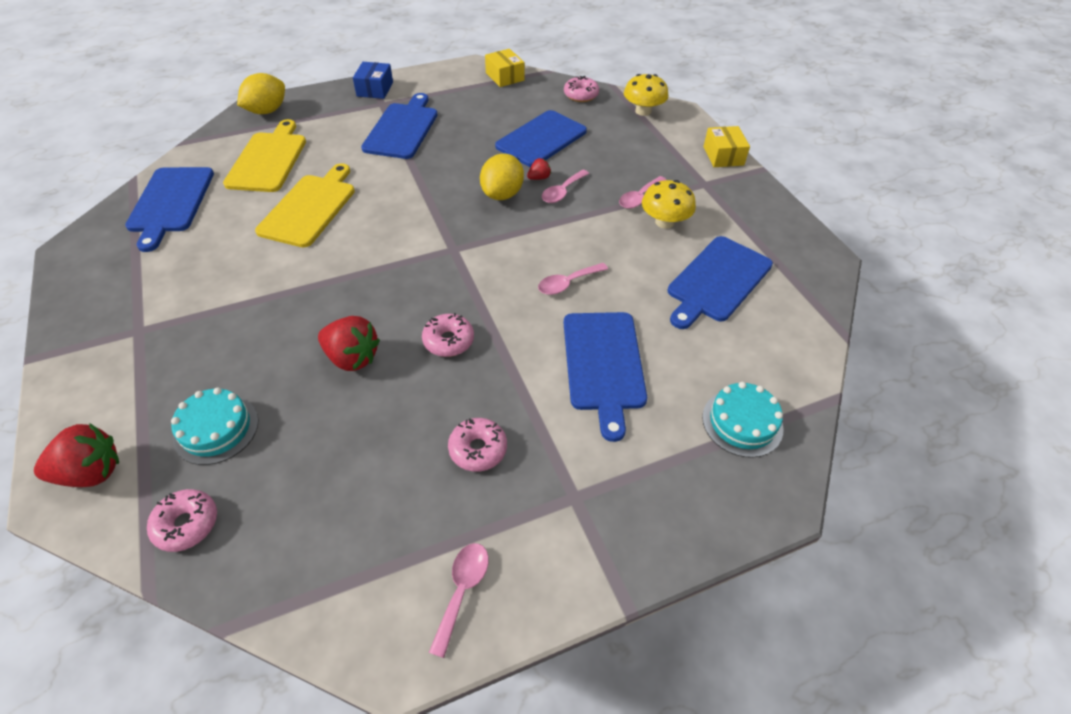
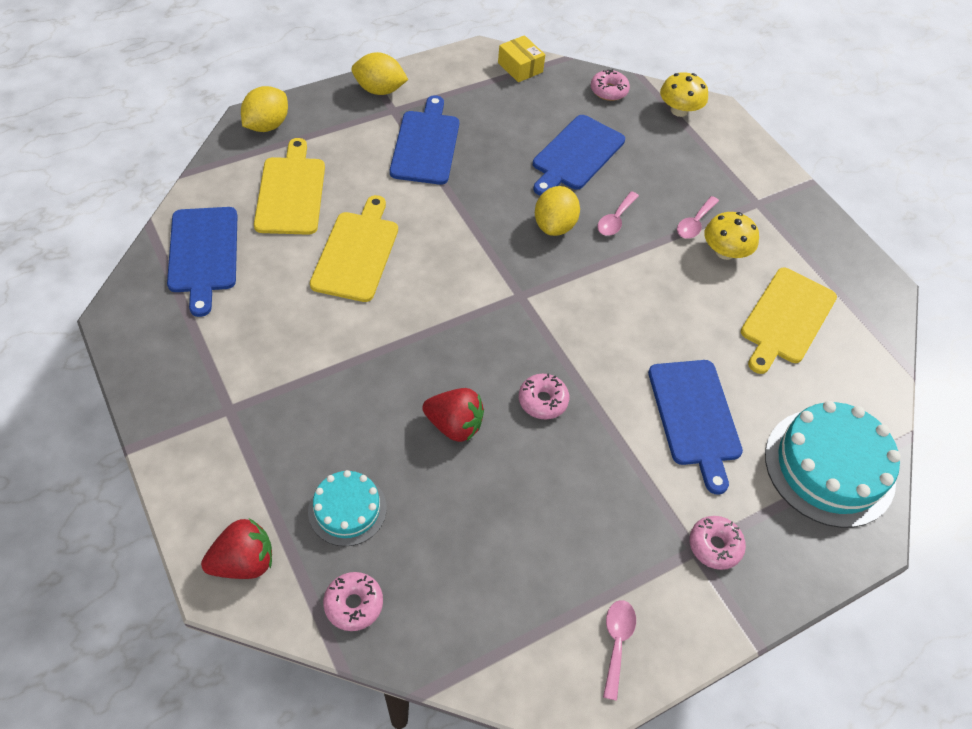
camera: 10 degrees left, 5 degrees up
blue box [353,62,393,99] -> yellow lemon [351,52,408,95]
pink donut [448,418,507,472] -> pink donut moved to [689,516,746,570]
red strawberry [527,158,551,180] -> none
pink spoon [538,263,608,295] -> none
blue cutting board [668,236,773,329] -> yellow cutting board [741,268,837,374]
turquoise cake [702,382,783,458] -> turquoise cake [765,401,901,528], size x1.78
yellow box [703,126,750,167] -> none

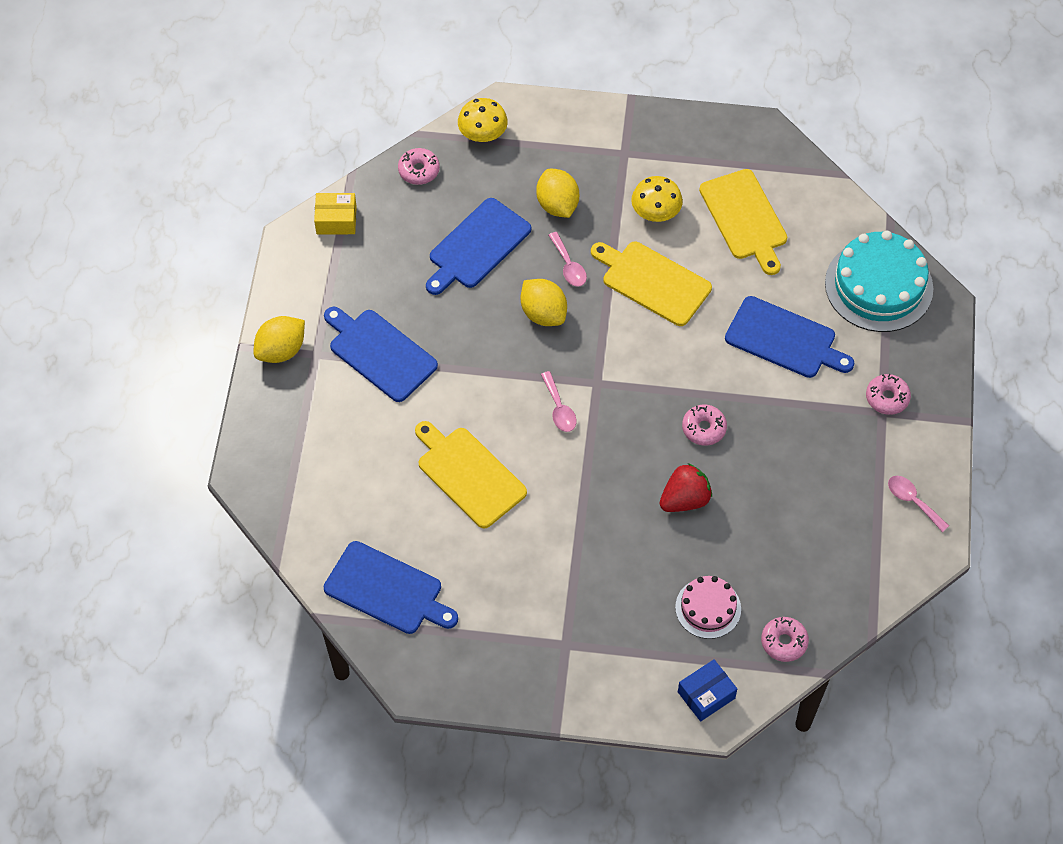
camera: 50 degrees left, 5 degrees up
red strawberry [201,518,272,579] -> blue box [678,659,737,722]
yellow lemon [241,86,288,132] -> yellow lemon moved to [536,169,579,218]
yellow cutting board [254,138,325,235] -> yellow cutting board moved to [591,242,712,326]
turquoise cake [308,470,387,546] -> pink cake [675,576,741,639]
blue cutting board [533,115,625,196] -> blue cutting board turned 60 degrees clockwise [426,198,531,295]
pink spoon [677,196,719,239] -> pink spoon moved to [541,371,577,432]

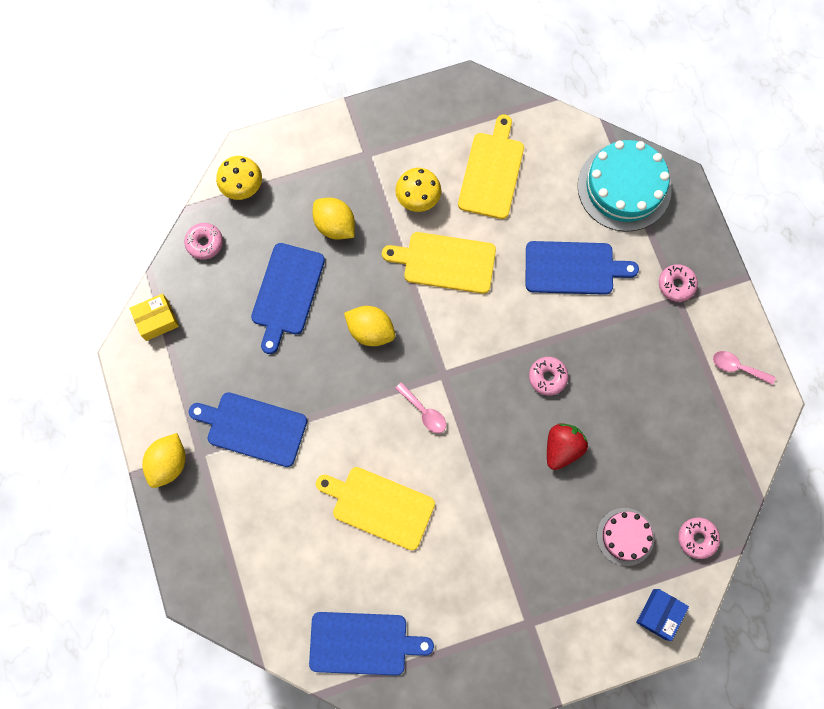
camera: 25 degrees left, 15 degrees up
pink spoon [548,232,587,287] -> none
yellow cutting board [699,169,787,275] -> yellow cutting board turned 120 degrees counterclockwise [458,114,524,219]

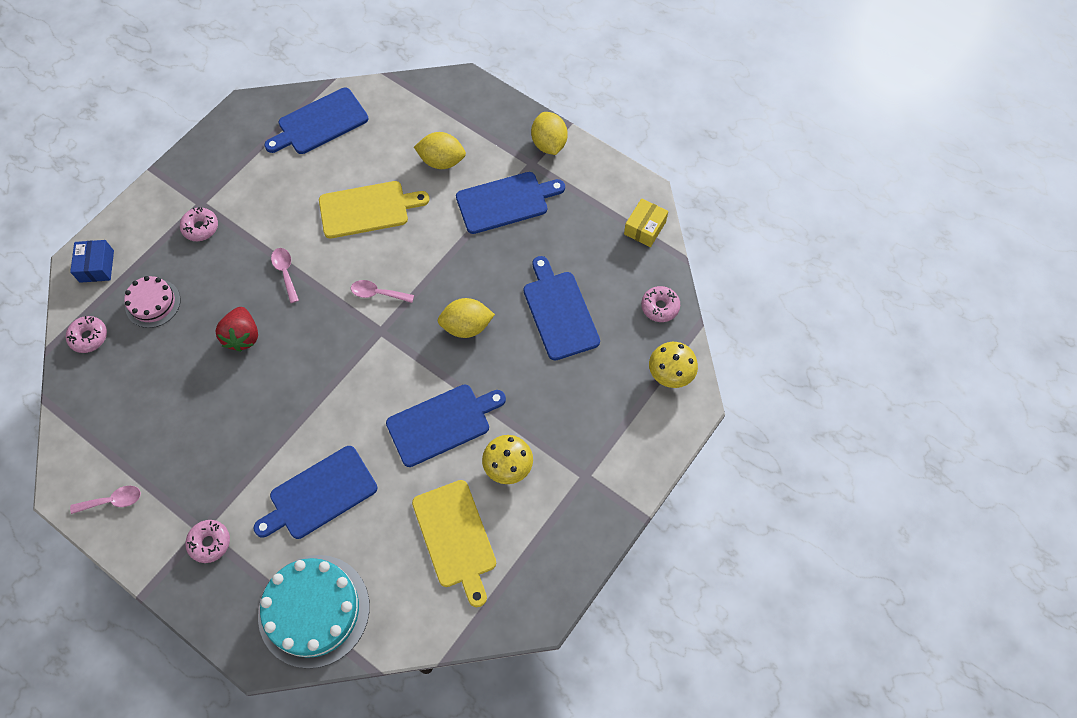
camera: 145 degrees right, 10 degrees down
yellow lemon [313,198,355,240] -> yellow lemon moved to [414,132,466,169]
yellow cutting board [382,232,496,294] -> blue cutting board [386,384,506,467]
pink donut [529,357,569,396] -> pink donut moved to [180,207,218,241]
none -> pink spoon [271,248,299,303]

